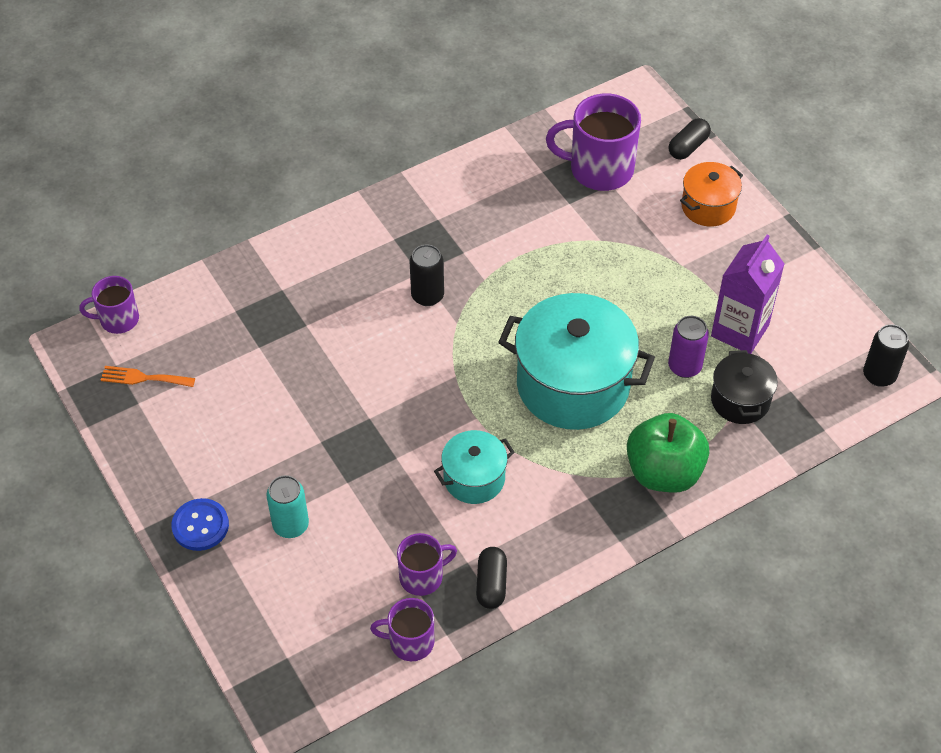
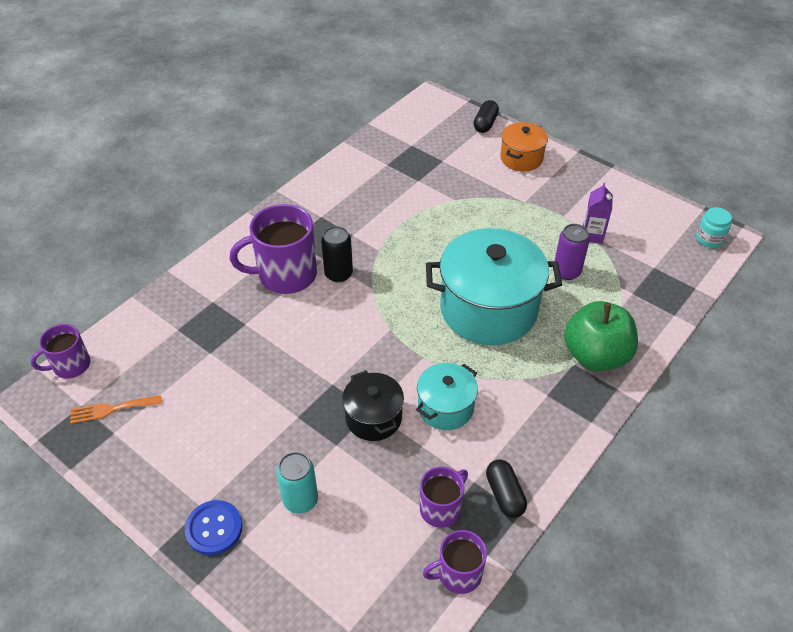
camera: 20 degrees left, 5 degrees down
purple mug [546,93,641,191] -> purple mug moved to [230,204,317,294]
purple carton [711,234,784,354] -> purple carton [583,182,613,244], size x0.59
black pot [711,350,778,424] -> black pot moved to [342,370,404,441]
black can [863,324,909,387] -> turquoise jar [696,207,732,248]

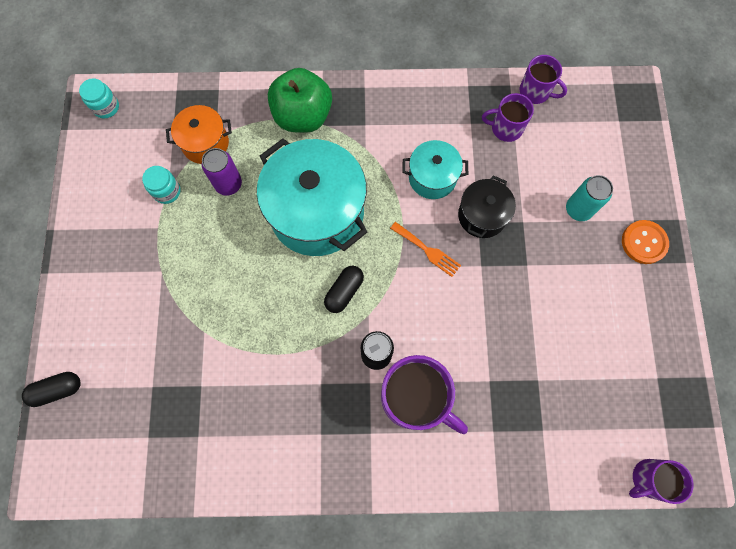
camera: 130 degrees left, 25 degrees up
purple mug [30,324,90,379] -> purple mug turned 135 degrees clockwise [629,459,694,504]
orange fork [70,396,162,424] -> orange fork moved to [390,222,461,277]
blue button [185,500,243,555] -> orange button [622,220,669,264]
black capsule [486,459,527,518] -> black capsule moved to [324,266,364,313]
orange pot [500,122,548,172] -> orange pot moved to [166,105,232,164]
purple carton [583,182,613,244] -> turquoise jar [142,166,181,204]

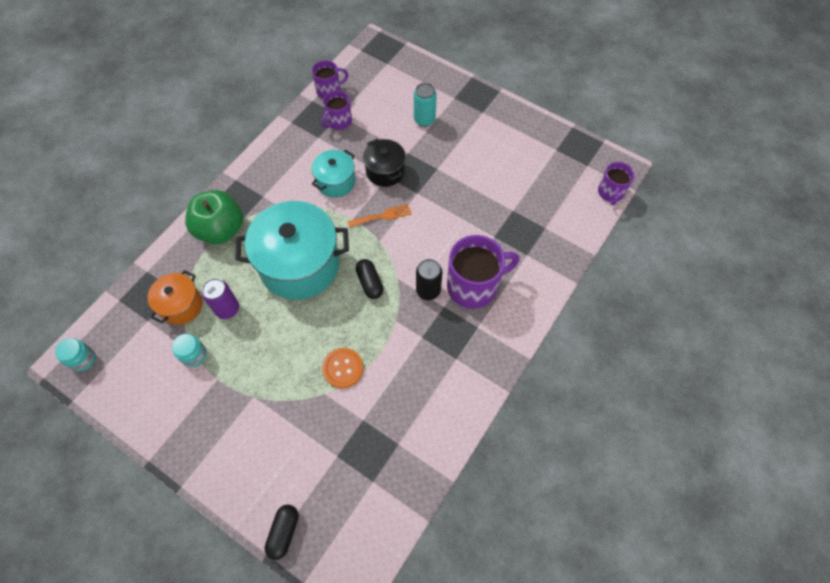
camera: 55 degrees left, 10 degrees down
orange button [622,220,669,264] -> orange button moved to [322,348,363,388]

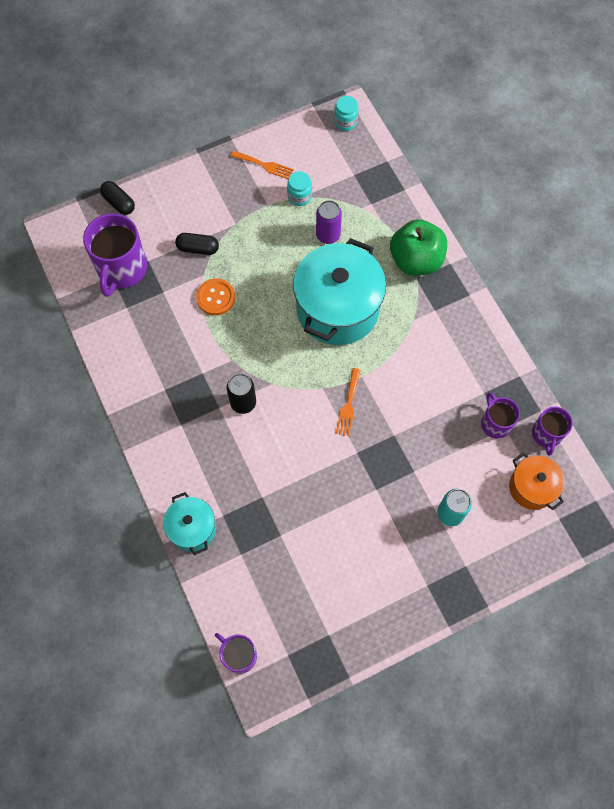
camera: 120 degrees right, 5 degrees up
orange pot [148,270,202,325] -> orange pot moved to [509,453,565,510]
turquoise pot [312,150,355,198] -> turquoise pot moved to [163,492,216,555]
black capsule [356,259,383,299] -> black capsule moved to [175,233,219,255]
black pot [363,138,405,187] -> none
purple mug [447,235,520,309] -> purple mug moved to [83,213,147,297]
none -> orange fork [230,151,294,179]

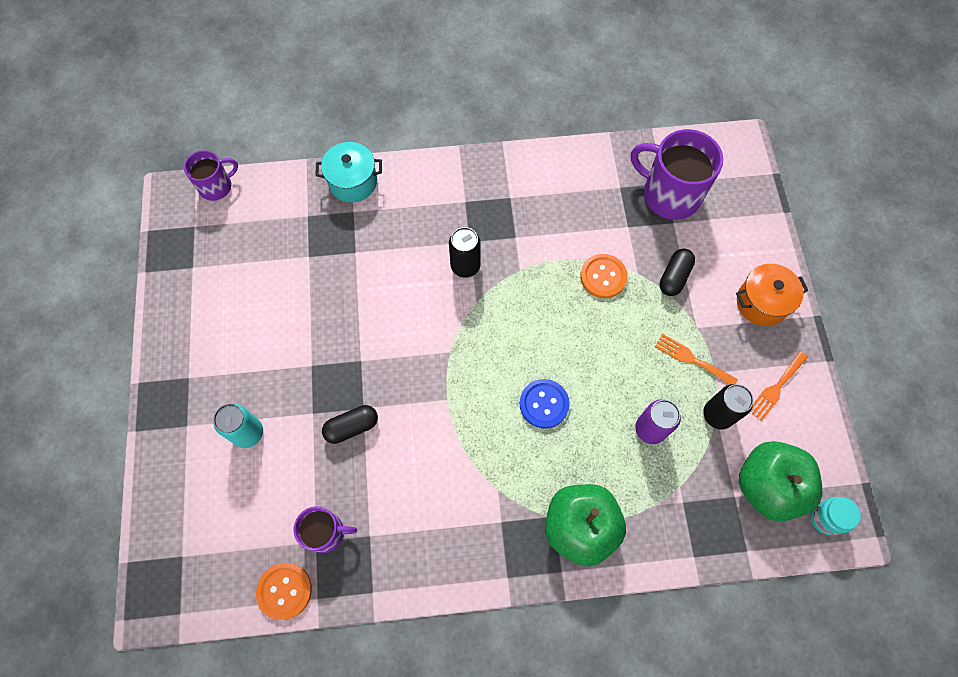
camera: 110 degrees right, 0 degrees up
black capsule [100,181,135,215] -> black capsule moved to [322,405,378,444]
turquoise jar [287,171,312,206] -> black can [703,384,754,429]
turquoise pot [293,238,386,345] -> blue button [520,379,570,428]
orange fork [335,368,361,436] -> orange fork moved to [655,334,738,385]
orange pot [509,453,565,510] -> orange pot moved to [736,264,808,326]
purple mug [532,407,573,456] -> orange button [256,563,312,620]
none -> green apple [739,441,822,522]

